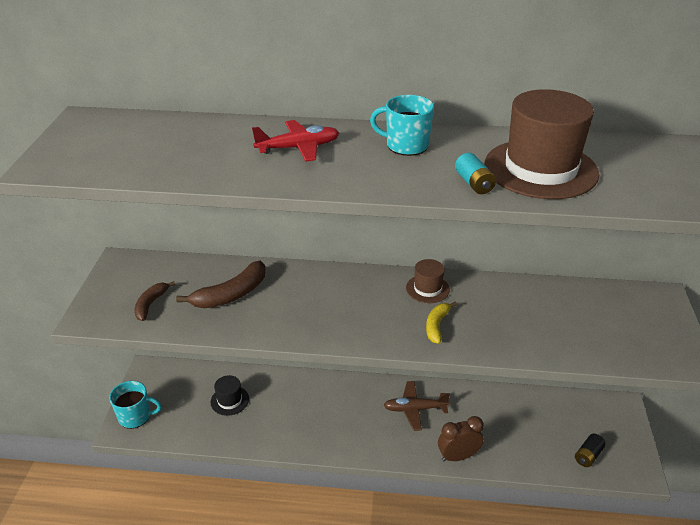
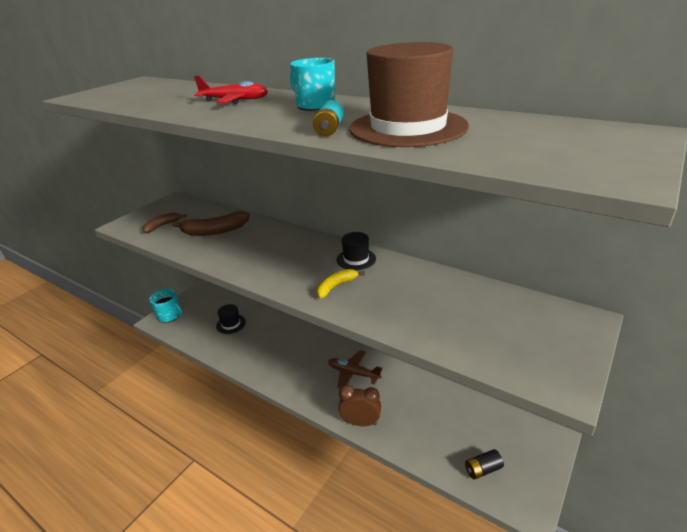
camera: 30 degrees right, 5 degrees down
brown hat [406,259,450,303] -> black hat [337,232,376,270]

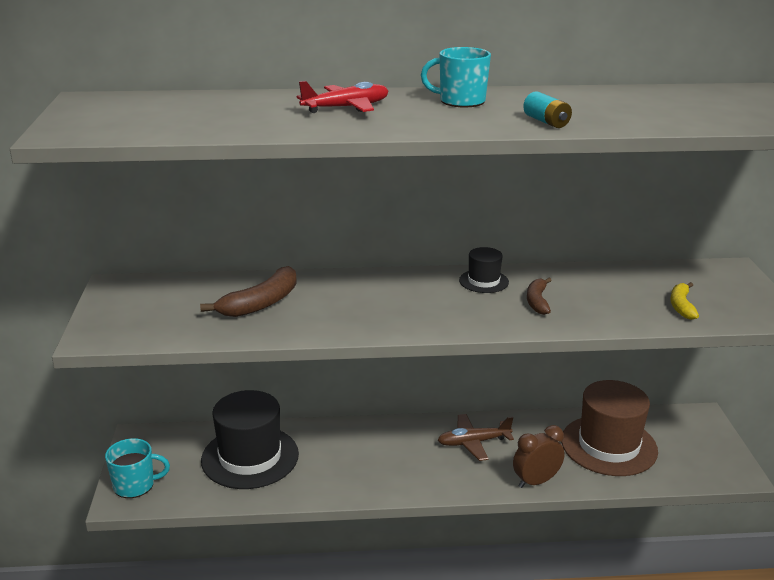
camera: 40 degrees left, 5 degrees down
brown banana [142,213,187,233] -> brown banana moved to [527,278,552,315]
black hat [216,304,246,334] -> black hat [201,390,299,489], size x2.06
yellow banana [317,269,365,298] -> yellow banana moved to [670,282,699,320]
brown hat [349,42,469,147] -> brown hat moved to [561,380,658,476]
black battery [465,449,504,480] -> none

